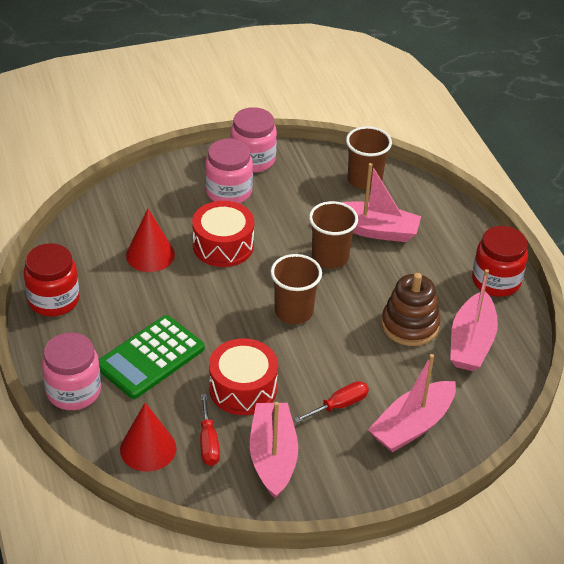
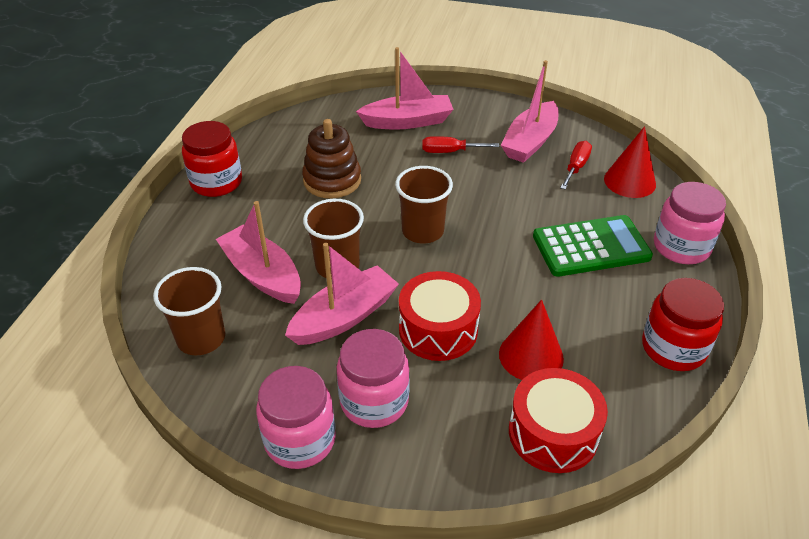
camera: 145 degrees left, 0 degrees up
red drum [209,338,278,415] -> red drum moved to [509,368,608,473]
pink boat [450,269,498,371] -> pink boat moved to [285,243,399,345]

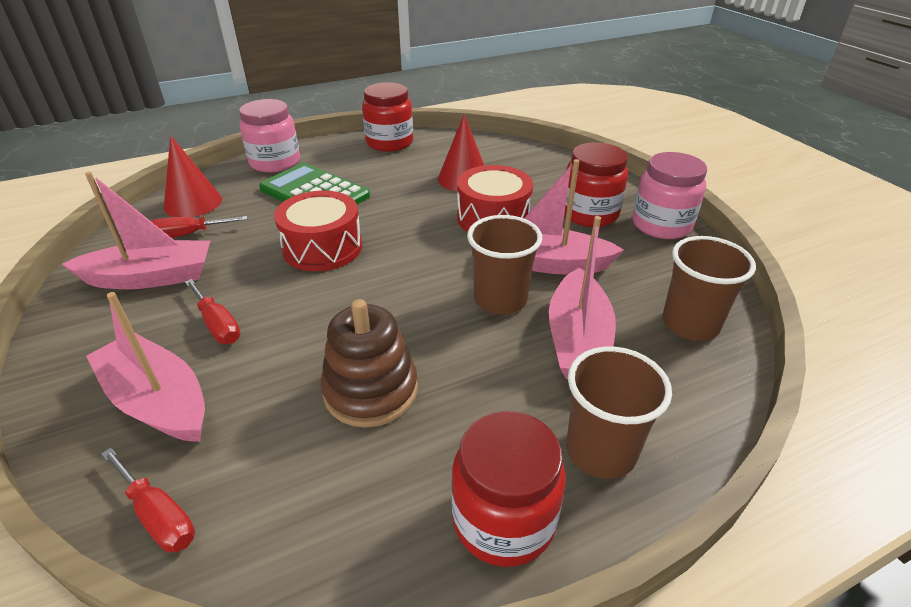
camera: 130 degrees left, 5 degrees down
pink jar [337,329,410,428] -> red jar [564,142,628,227]
brown cup [395,166,453,244] -> brown cup moved to [566,347,672,479]
red drum [509,368,608,473] -> red drum moved to [274,191,362,271]
none -> red screwdriver [101,448,195,552]

